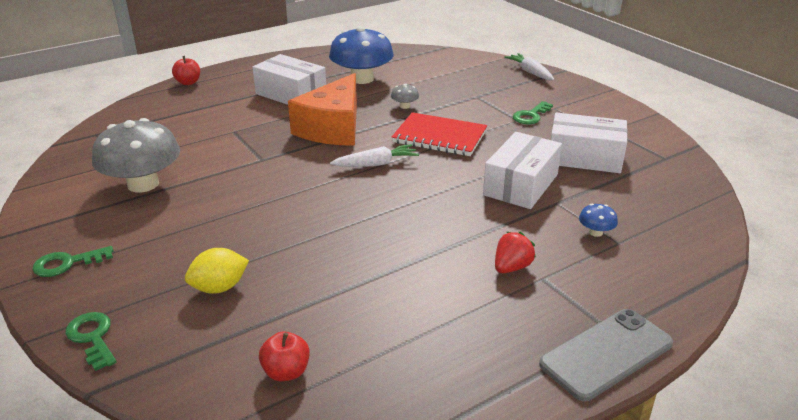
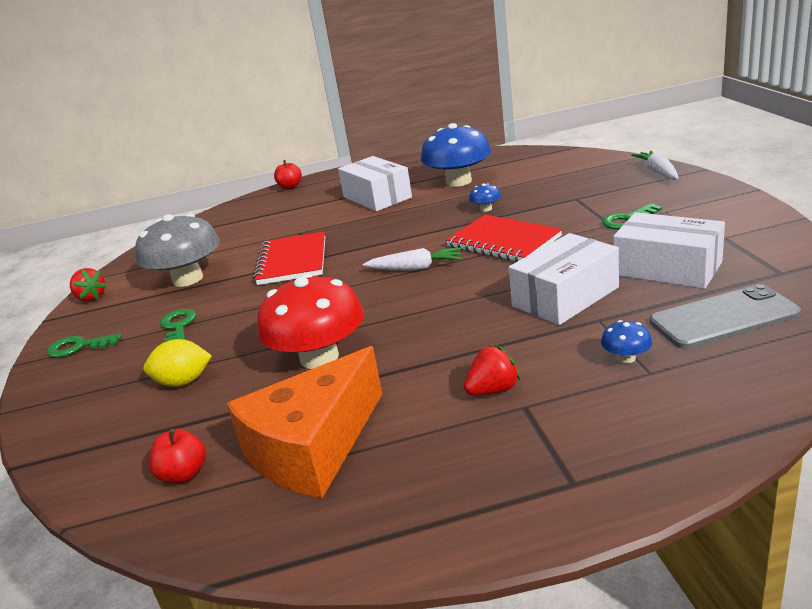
camera: 25 degrees right, 5 degrees down
green key [65,312,117,371] -> green key moved to [160,309,196,342]
orange cheese [288,73,357,146] -> orange cheese moved to [227,346,382,498]
grey mushroom [391,84,419,109] -> blue mushroom [469,183,501,212]
grey phone [539,309,673,401] -> grey phone moved to [650,284,801,349]
none -> red strawberry [70,268,107,301]
none -> red notebook [253,231,325,285]
none -> red mushroom [257,274,364,369]

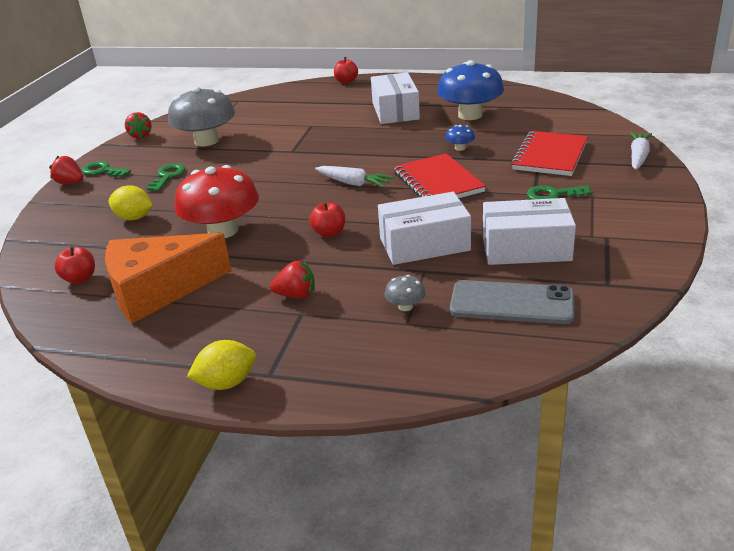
camera: 25 degrees right, 5 degrees up
red notebook [253,231,325,285] -> red notebook moved to [511,131,588,176]
blue mushroom [601,320,652,363] -> grey mushroom [385,275,426,311]
white box [613,212,725,289] -> white box turned 60 degrees counterclockwise [483,198,576,265]
none -> red strawberry [49,156,83,184]
none -> yellow lemon [187,340,256,390]
none -> red apple [309,202,345,237]

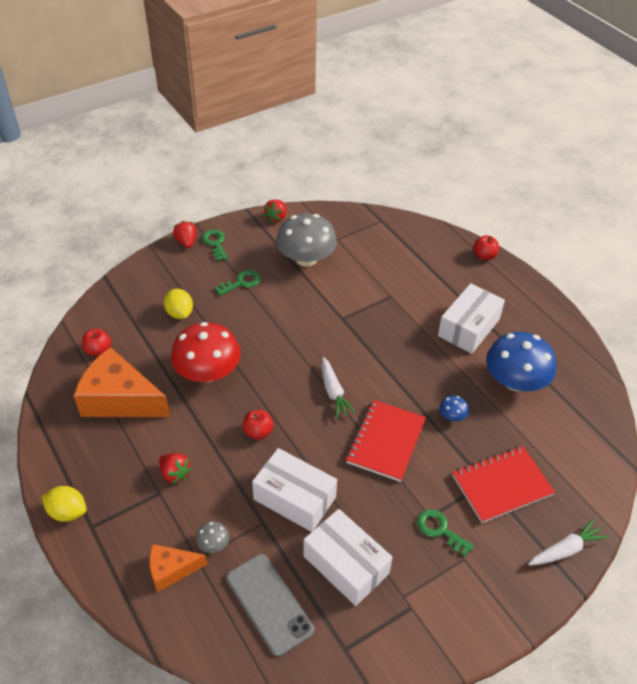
camera: 40 degrees right, 15 degrees up
none -> orange cheese [149,544,207,592]

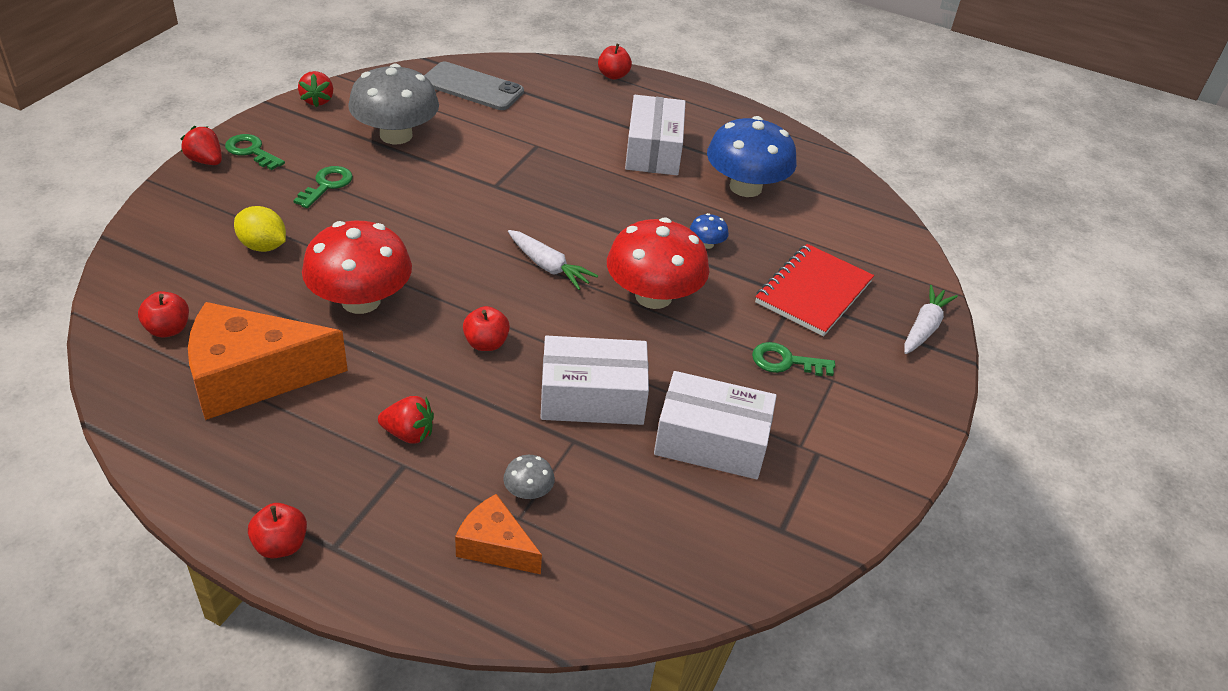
camera: 35 degrees left, 5 degrees down
yellow lemon [42,486,86,522] -> red apple [248,503,307,558]
orange cheese [149,544,207,592] -> orange cheese turned 75 degrees clockwise [455,494,542,574]
grey phone [226,554,314,656] -> grey phone moved to [424,62,524,110]
red notebook [346,400,426,482] -> red mushroom [607,218,709,309]

